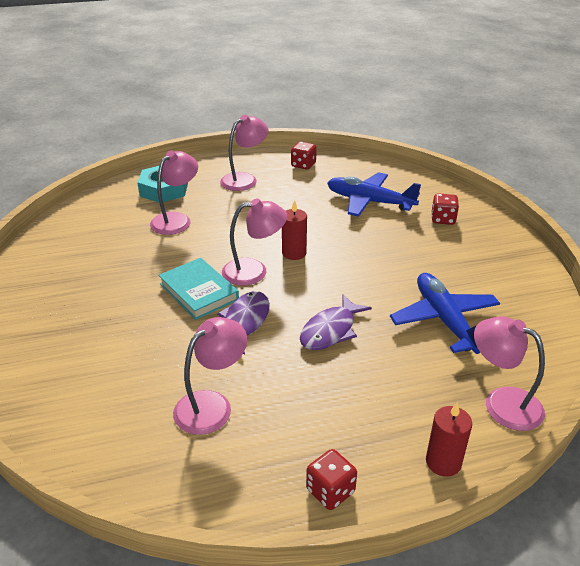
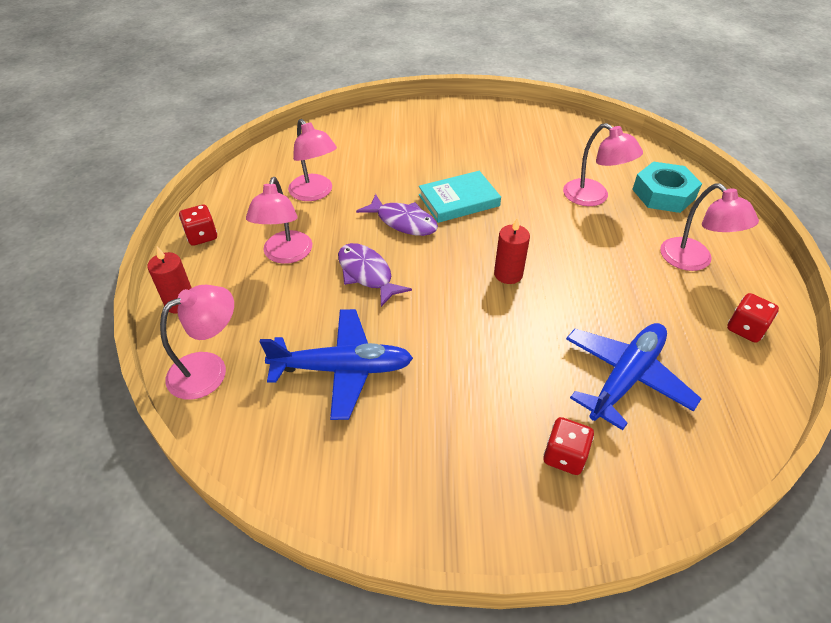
camera: 105 degrees right, 10 degrees up
pink lamp [222,198,287,286] -> pink lamp moved to [246,177,312,264]

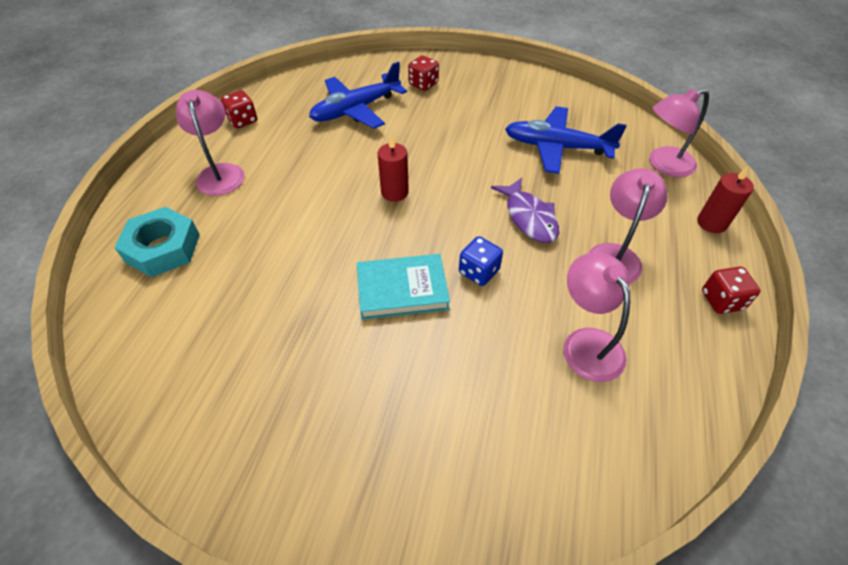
camera: 165 degrees left, 5 degrees up
purple fish [356,194,438,236] -> blue dice [459,236,503,286]
pink lamp [563,123,643,206] -> none

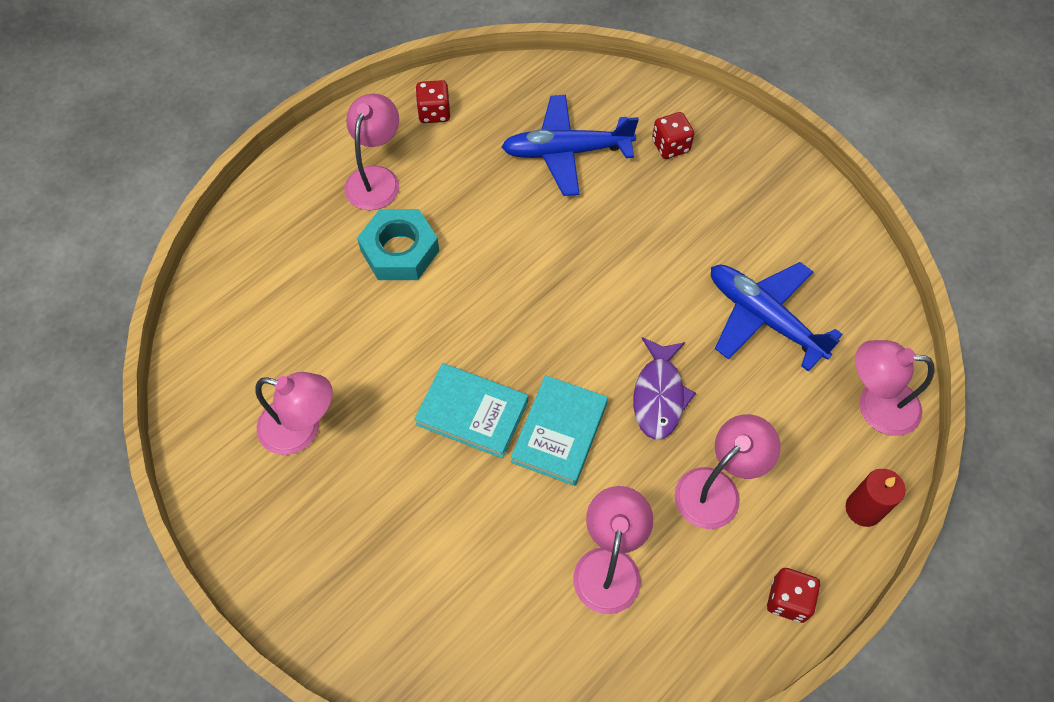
camera: 30 degrees right, 10 degrees up
turquoise nut [114,207,200,277] -> turquoise nut moved to [357,209,439,280]
red candle [378,135,409,202] -> none
blue dice [459,236,503,286] -> turquoise book [511,375,608,486]
none -> pink lamp [255,372,333,455]

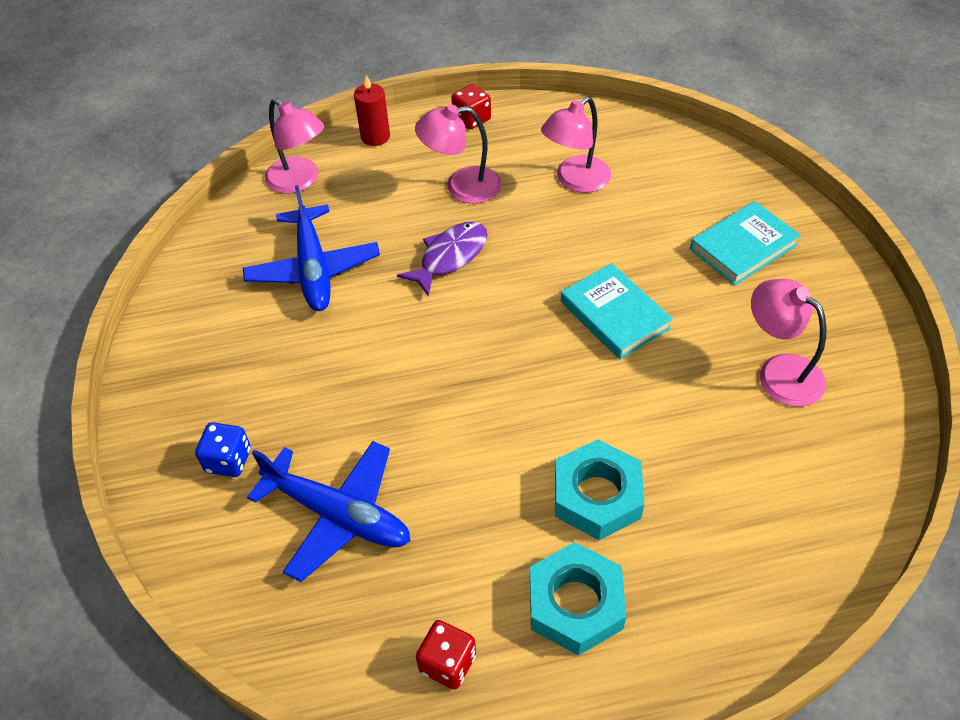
camera: 145 degrees left, 10 degrees down
pink lamp [344,94,399,210] -> turquoise nut [530,542,626,656]
turquoise book [511,375,608,486] -> turquoise book moved to [690,201,801,286]
red dice [652,112,694,159] -> blue dice [195,422,251,477]

